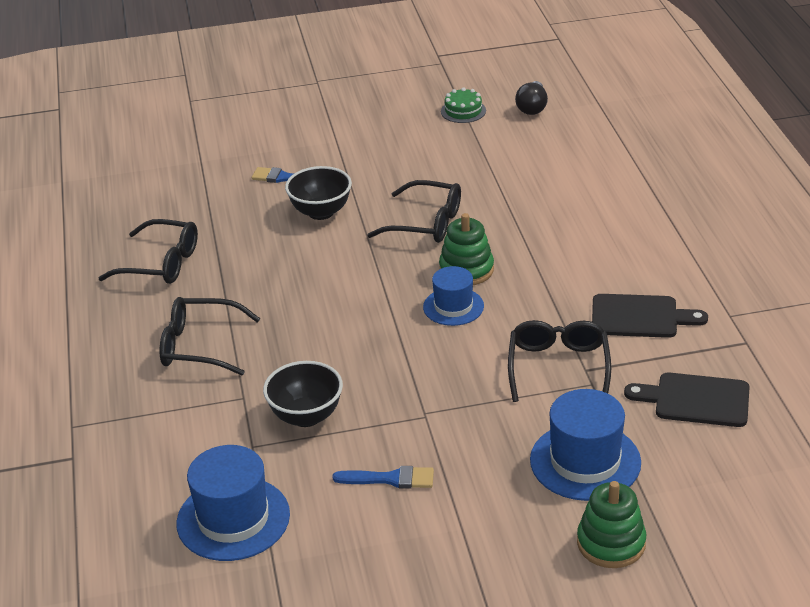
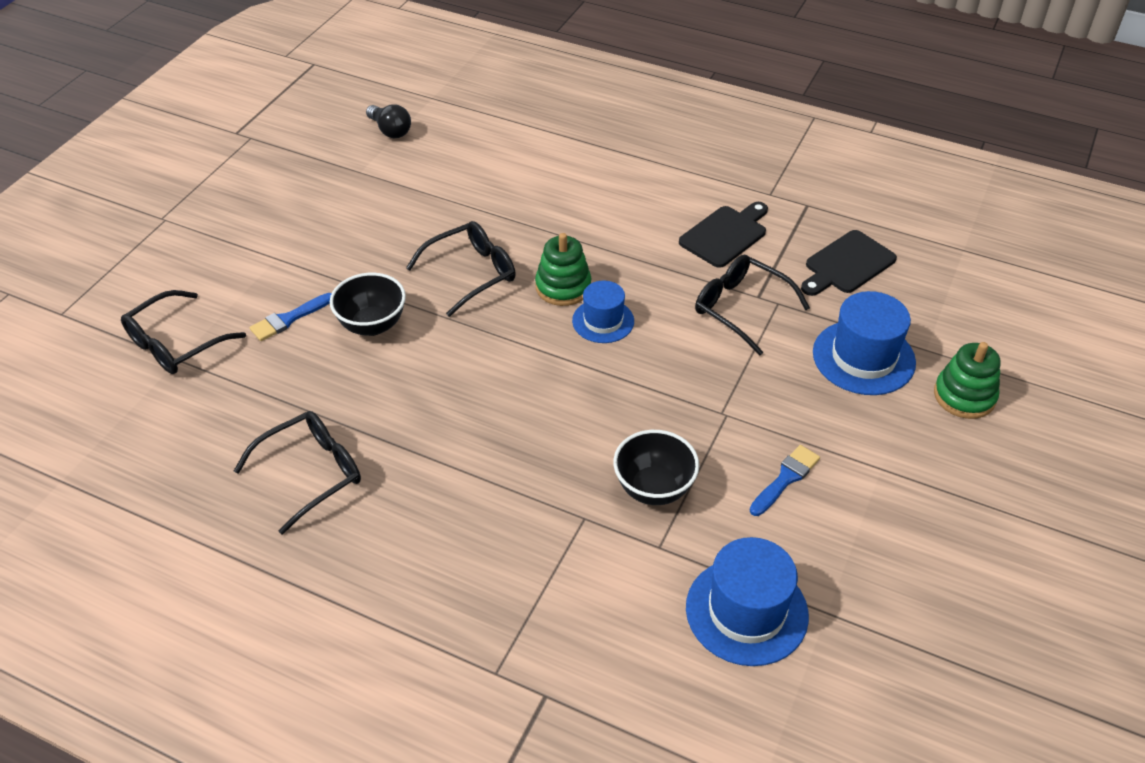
camera: 55 degrees left, 10 degrees up
black glasses [160,297,260,375] -> black glasses moved to [121,290,246,374]
green cake [441,87,486,123] -> none

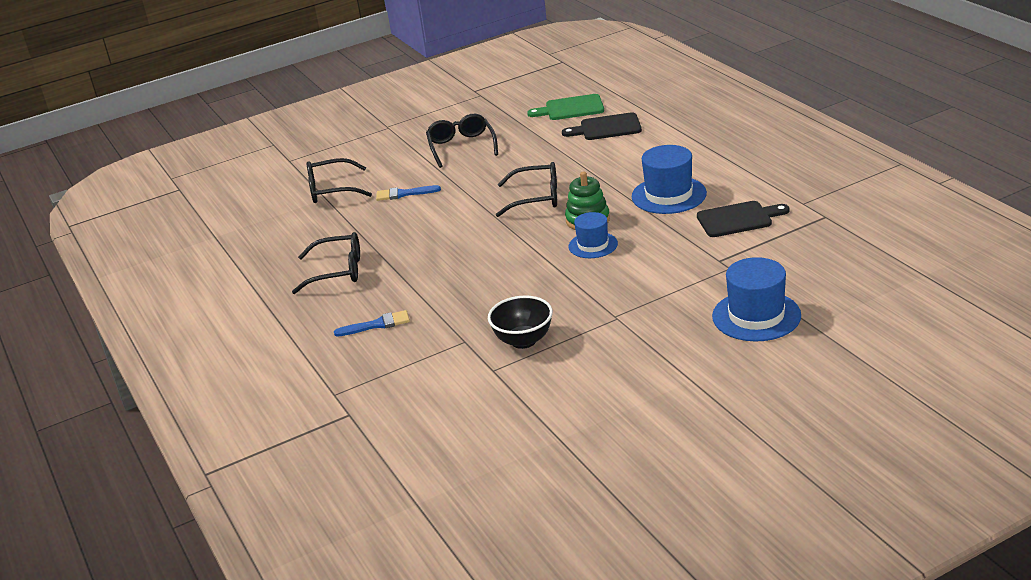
camera: 40 degrees right, 15 degrees down
black bowl [330,273,406,336] -> none
black light bulb [366,104,411,138] -> green cutting board [527,94,604,120]
blue hat [686,537,809,666] -> blue hat moved to [632,145,707,214]
black glasses [695,255,810,355] -> black glasses moved to [426,114,498,168]
blue brush [750,445,820,516] -> blue brush moved to [334,310,410,336]
black cutting board [801,230,897,296] -> black cutting board moved to [562,112,642,140]
green stacking toy [934,342,1001,419] -> none

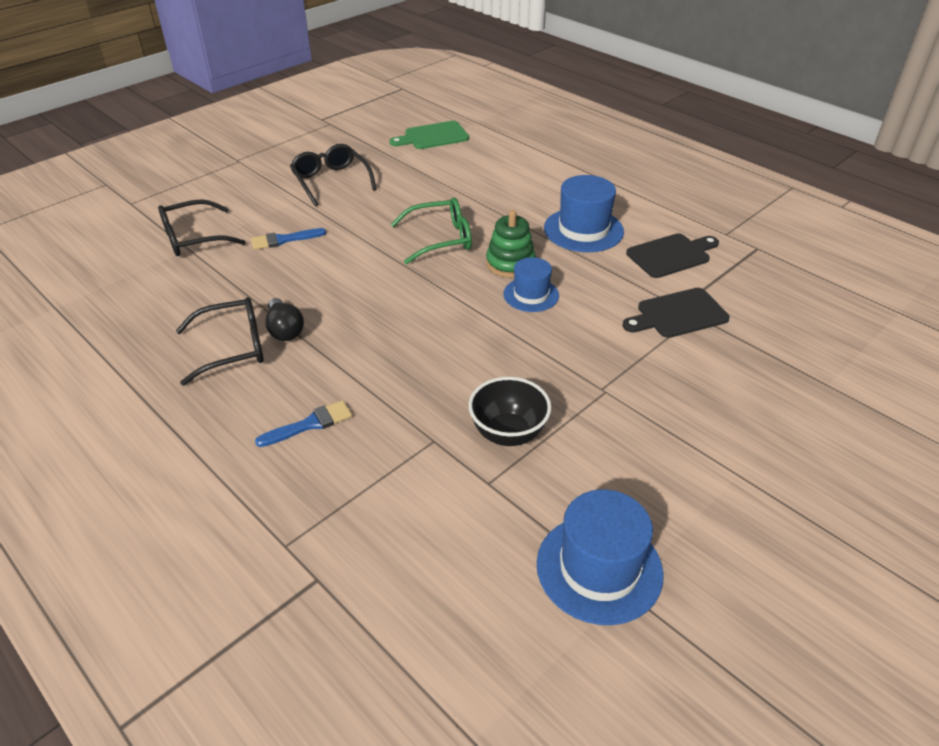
camera: 20 degrees left, 10 degrees up
black glasses [496,162,557,217] -> green glasses [391,197,472,264]
black cutting board [562,112,642,140] -> black cutting board moved to [622,288,730,338]
blue hat [712,257,801,341] -> blue hat moved to [537,489,664,625]
none -> black light bulb [265,298,304,341]

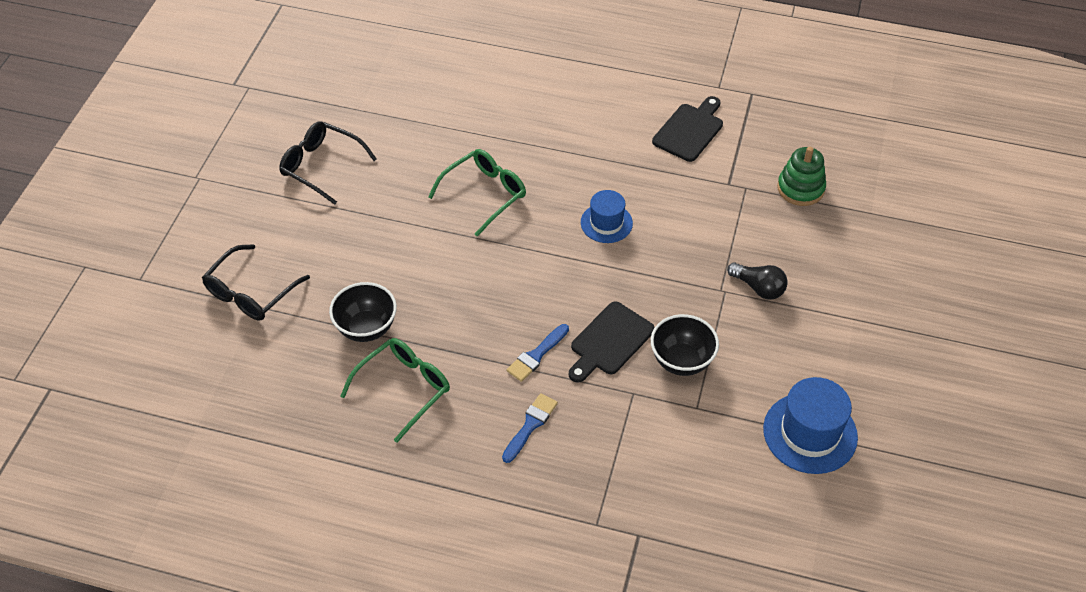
camera: 30 degrees left, 10 degrees up
black glasses [176,297,264,386] -> green glasses [340,338,450,443]
blue brush [251,228,326,250] -> blue brush moved to [507,324,569,382]
black light bulb [265,298,304,341] -> black light bulb moved to [727,262,788,299]
green cutting board [389,121,469,149] -> none
green stacking toy [486,210,536,278] -> green stacking toy moved to [777,147,826,206]
blue hat [544,175,624,252] -> none
black cutting board [622,288,730,338] -> black cutting board moved to [569,302,655,383]
none -> black bowl [329,282,397,342]

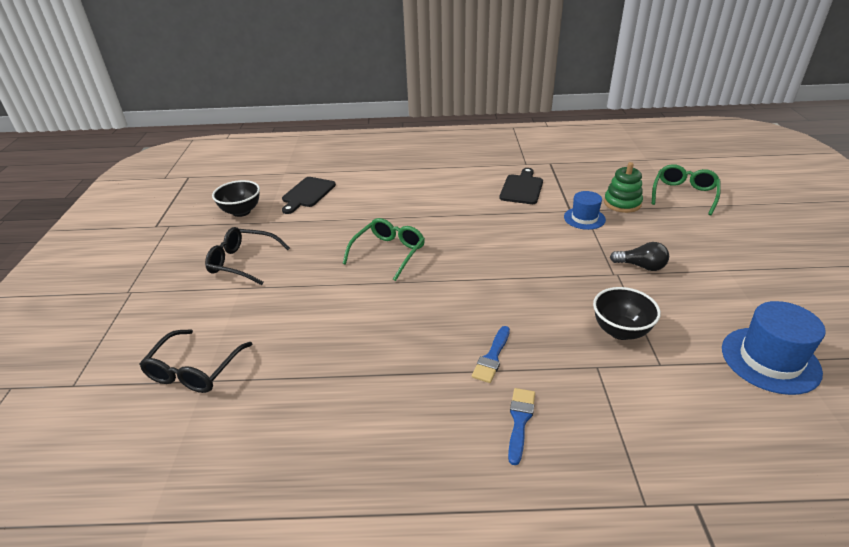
camera: 15 degrees left, 15 degrees down
black bowl [329,282,397,342] -> black bowl moved to [212,180,260,217]
green glasses [340,338,450,443] -> green glasses moved to [652,164,721,216]
black cutting board [569,302,655,383] -> black cutting board moved to [282,177,336,214]
blue hat [581,190,633,243] -> blue hat moved to [564,191,606,230]

